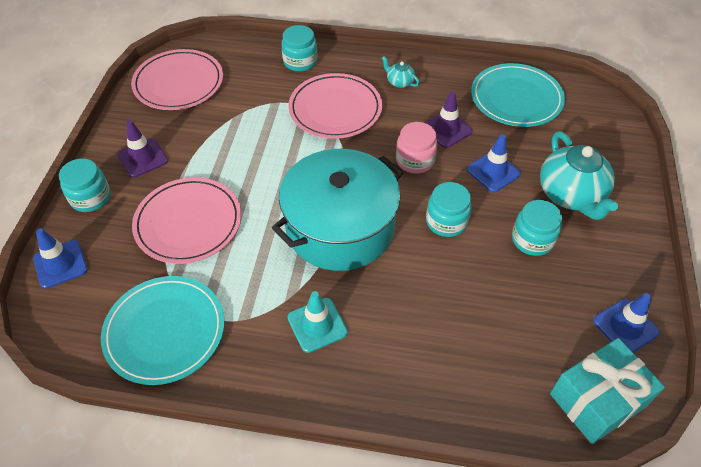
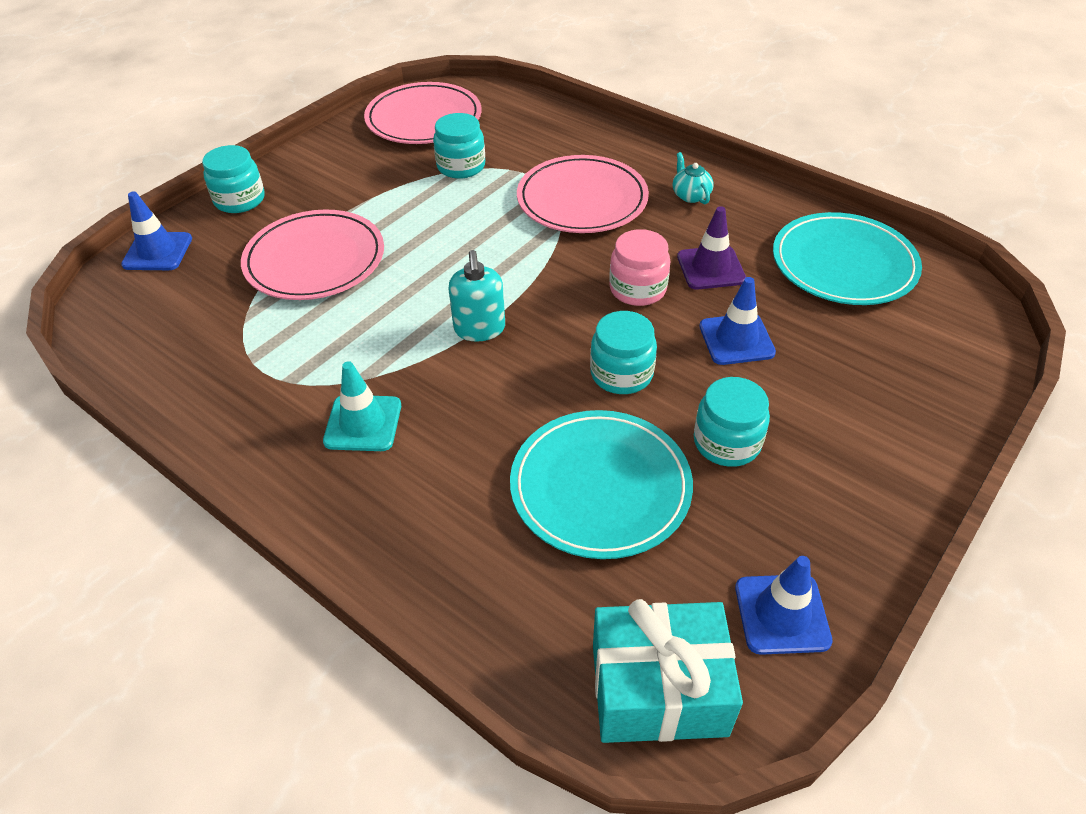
camera: 30 degrees right, 5 degrees down
turquoise plate [101,276,224,385] -> turquoise plate moved to [510,410,693,559]
purple traffic cone [117,120,168,178] -> none
turquoise pot [272,149,403,271] -> turquoise soap dispenser [448,250,505,342]
turquoise jar [281,25,317,72] -> turquoise jar moved to [433,113,485,179]
turquoise teapot [540,131,618,220] -> none

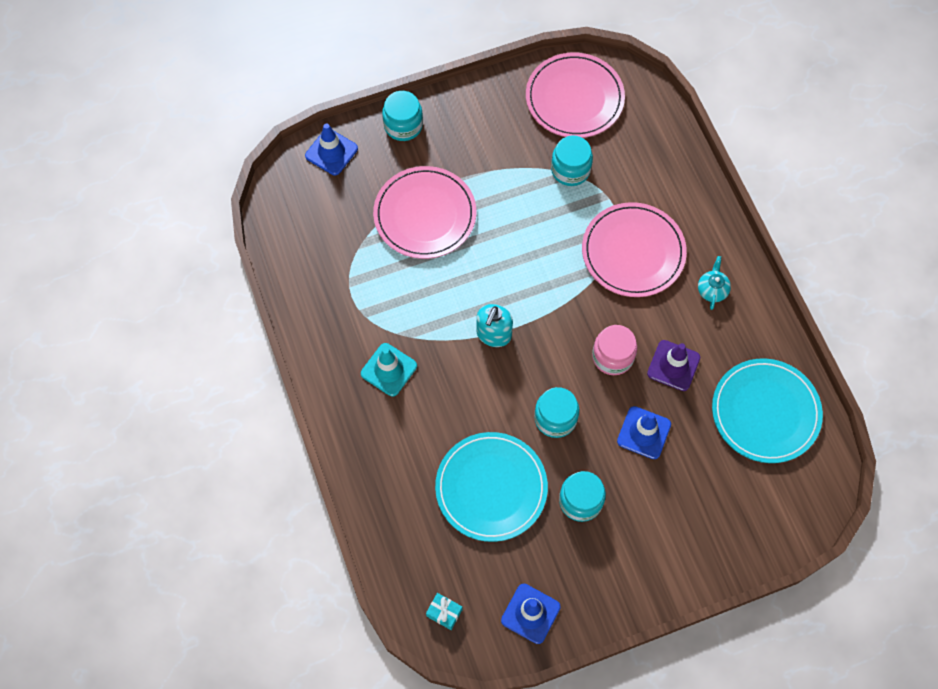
camera: 30 degrees right, 20 degrees up
turquoise gift [593,599,743,743] -> turquoise gift [426,593,462,630], size x0.43

